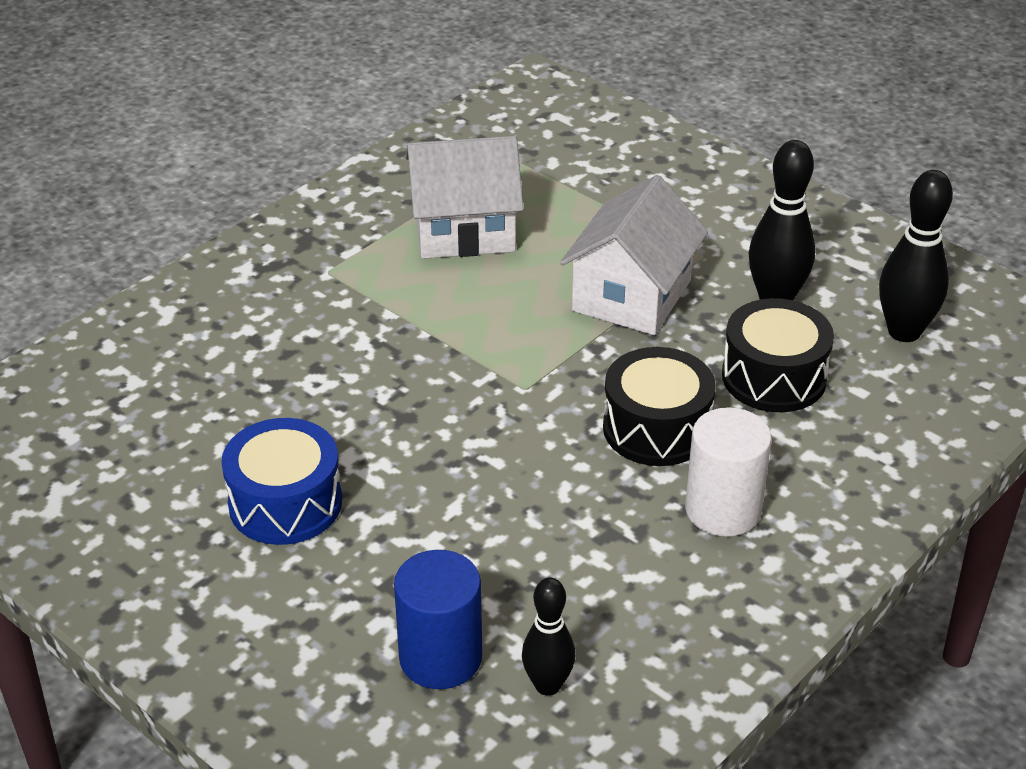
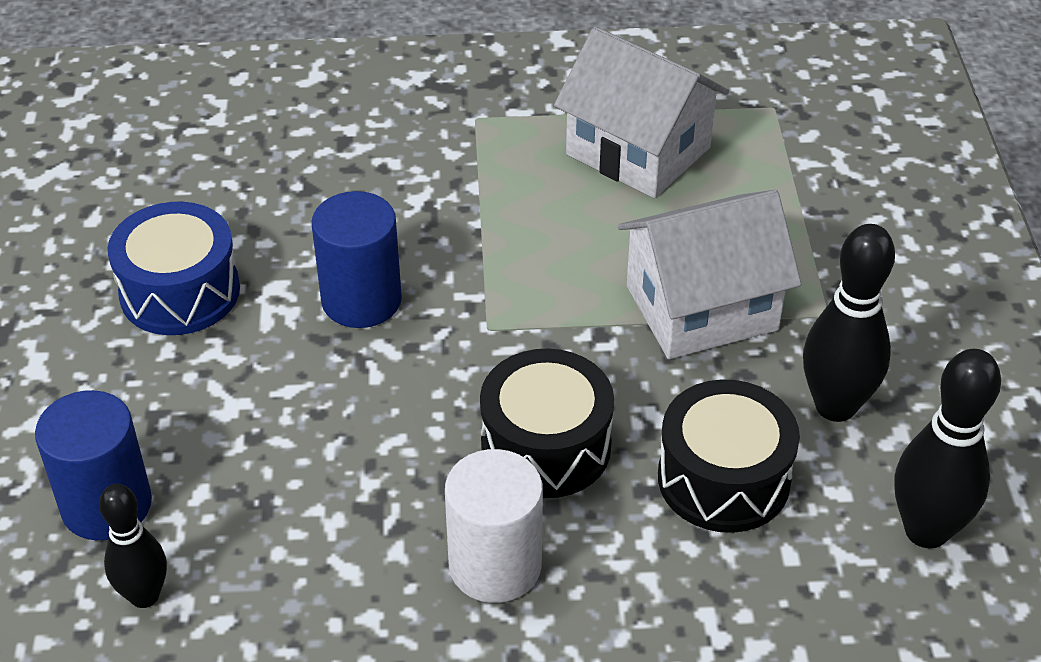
camera: 45 degrees right, 5 degrees up
none -> blue cylinder [312,191,402,328]

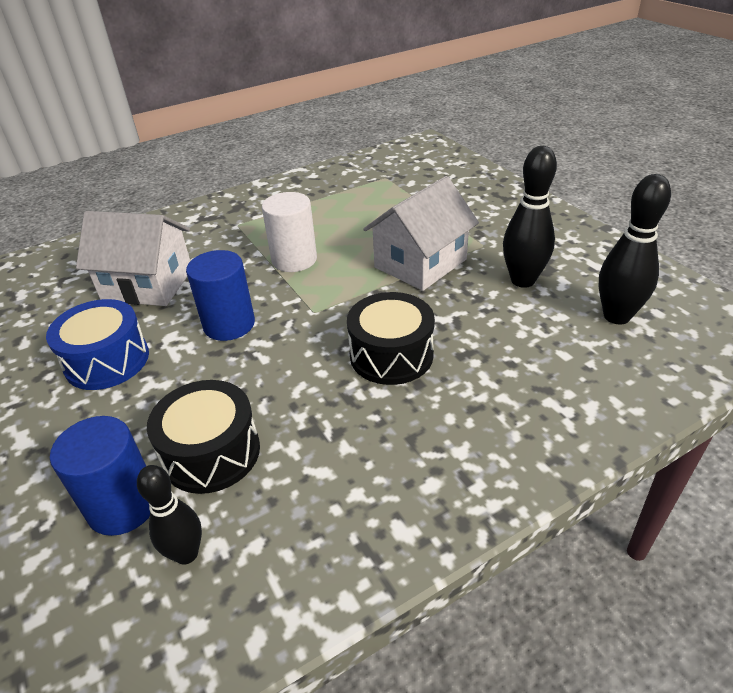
camera: 25 degrees left, 5 degrees down
white cylinder [445,449,543,603] -> white cylinder moved to [262,192,317,272]
white house [554,27,729,198] -> white house moved to [76,211,190,306]
black drum [658,379,800,533] -> black drum moved to [147,380,260,494]

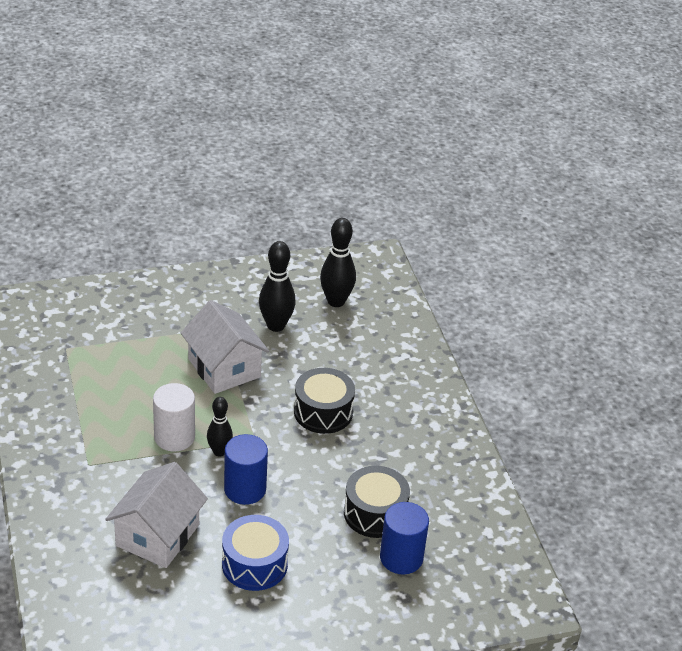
camera: 80 degrees left, 0 degrees up
black bowling pin [137,465,202,565] -> black bowling pin moved to [207,397,233,457]

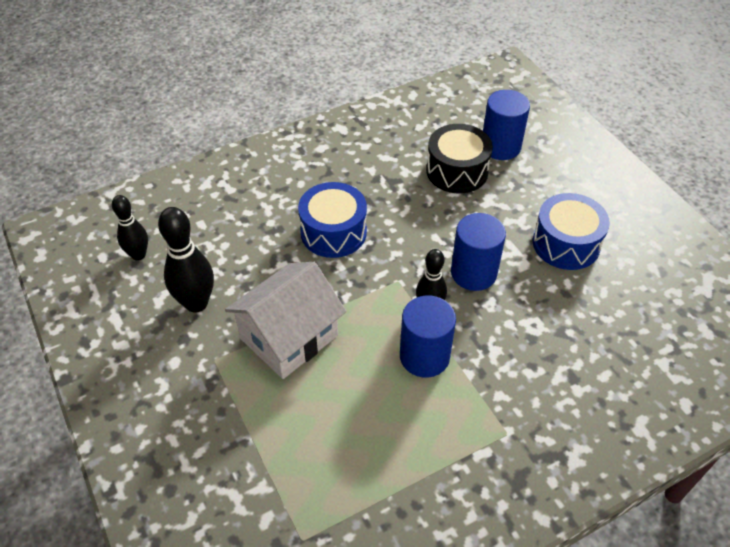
camera: 100 degrees left, 10 degrees up
white house [105,462,208,568] -> none
white cylinder [153,383,195,452] -> blue cylinder [400,296,456,378]
black drum [294,368,355,434] -> blue drum [298,182,367,258]
black bowling pin [320,218,356,307] -> black bowling pin [112,195,148,261], size x0.65

